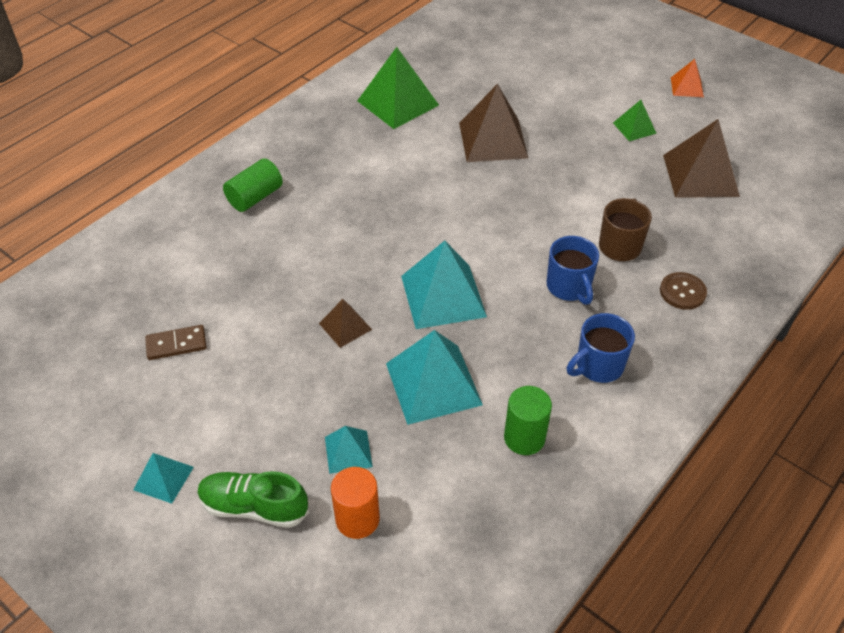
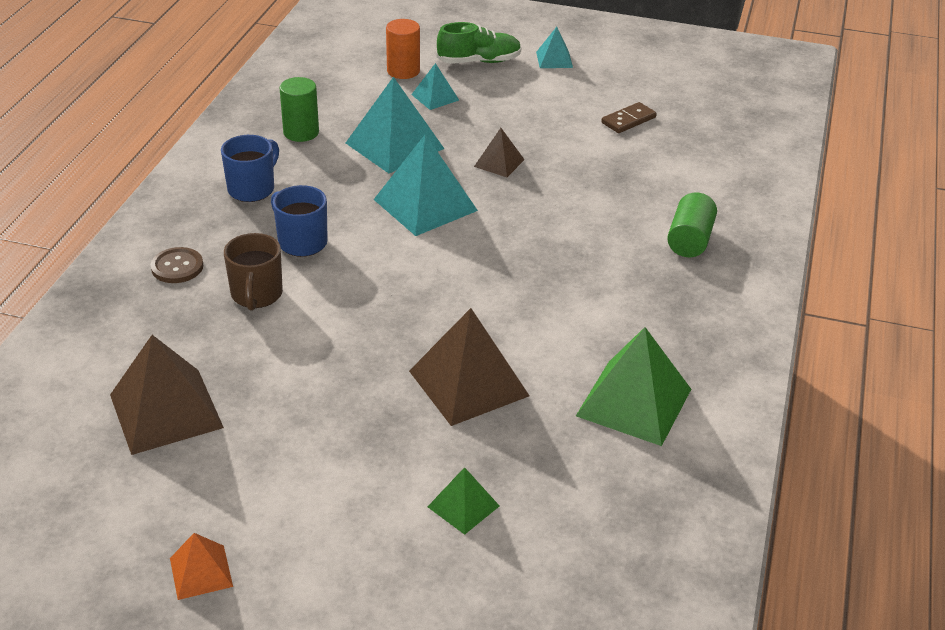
camera: 155 degrees right, 10 degrees down
green pyramid [613,100,657,141] -> green pyramid moved to [428,467,499,535]

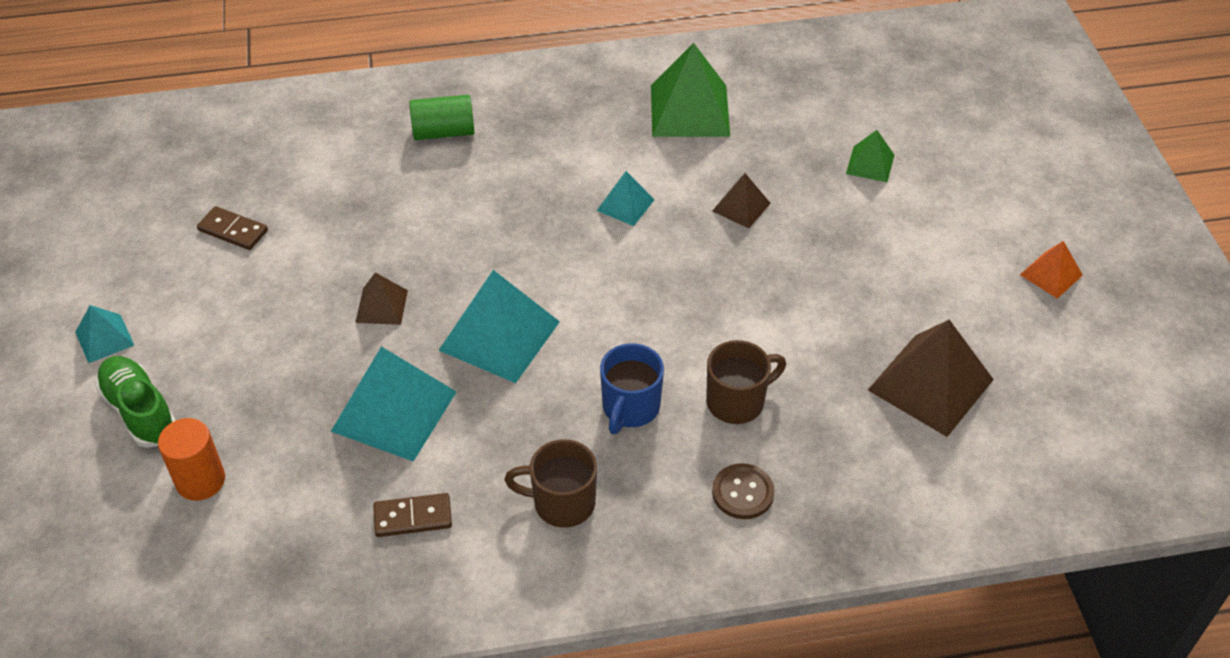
camera: 115 degrees left, 10 degrees up
blue mug [221,135,279,202] -> brown mug [504,439,597,528]
green cylinder [280,77,319,142] -> brown domino [373,493,452,537]
brown pyramid [409,308,529,426] -> brown pyramid [712,173,771,229], size x0.52
turquoise pyramid [411,63,459,110] -> turquoise pyramid moved to [597,171,655,226]

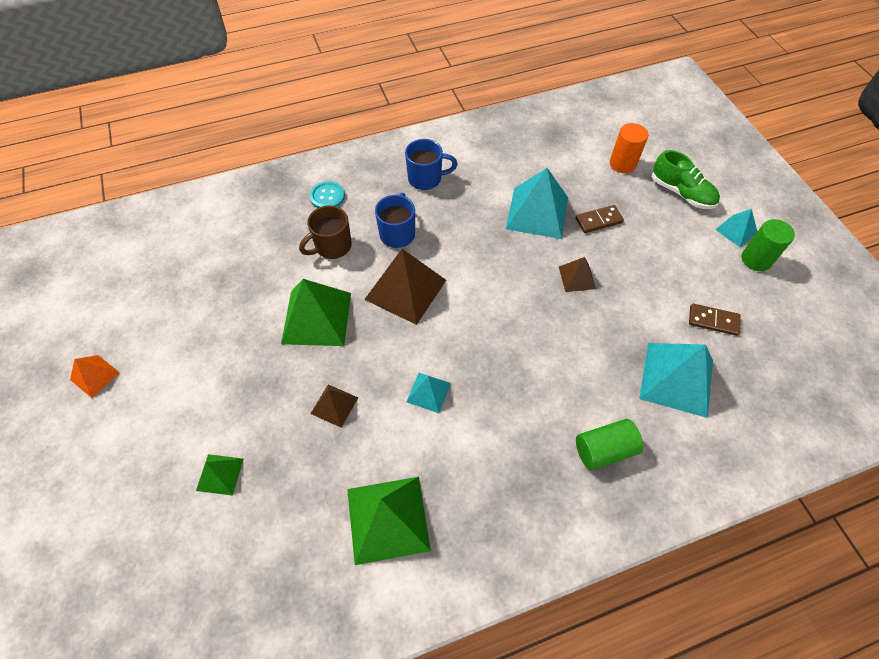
camera: 170 degrees right, 10 degrees up
brown domino [373,493,452,537] -> brown domino moved to [576,205,624,233]
turquoise pyramid [438,270,560,383] -> turquoise pyramid moved to [639,343,713,418]
brown mug [504,439,597,528] -> blue mug [405,139,458,190]
brown button [712,463,775,519] -> turquoise button [309,181,345,208]
brown pyramid [868,320,994,437] -> brown pyramid moved to [364,249,446,325]
none -> green pyramid [281,279,351,346]
none -> green cylinder [742,219,795,271]

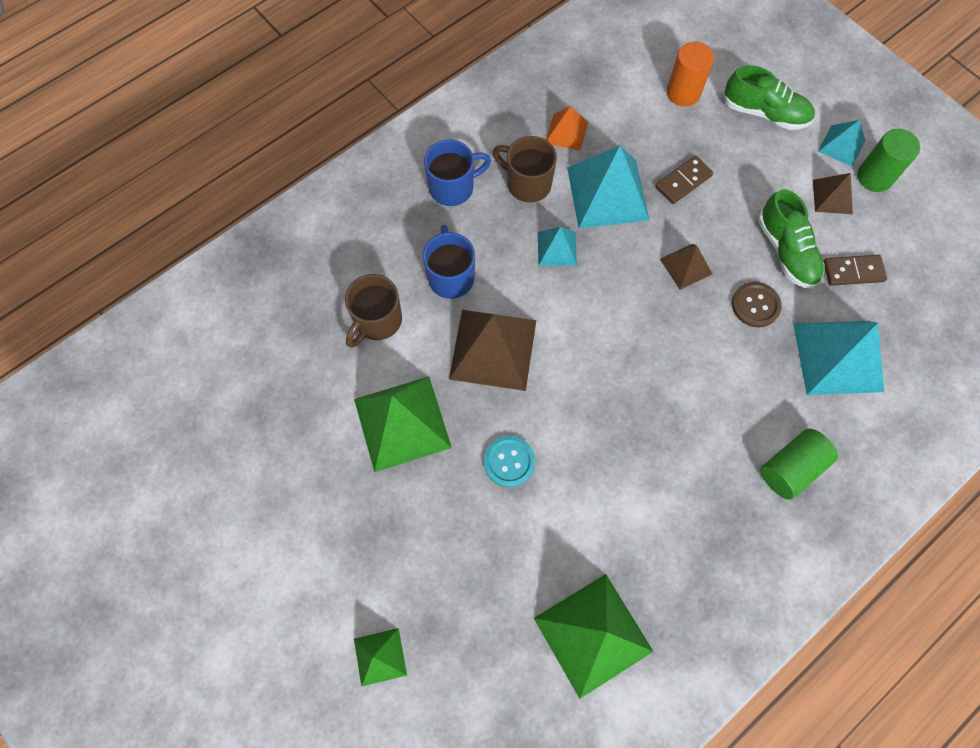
camera: 20 degrees left, 10 degrees up
orange pyramid [70,355,120,398] -> orange pyramid moved to [546,106,588,151]
turquoise button [309,181,345,208] -> turquoise button moved to [484,436,535,487]
brown pyramid [310,384,358,427] -> brown pyramid moved to [813,173,853,214]
turquoise pyramid [406,373,451,413] -> turquoise pyramid moved to [538,227,577,266]
none -> brown mug [493,136,557,202]
none -> brown button [732,282,782,327]
none -> green shoe [758,189,825,289]

